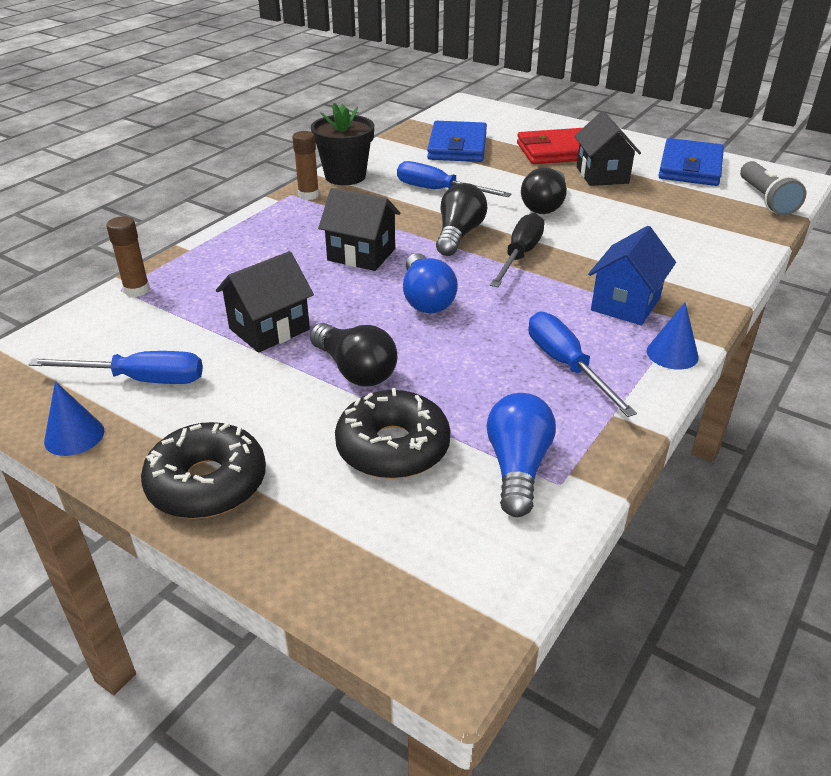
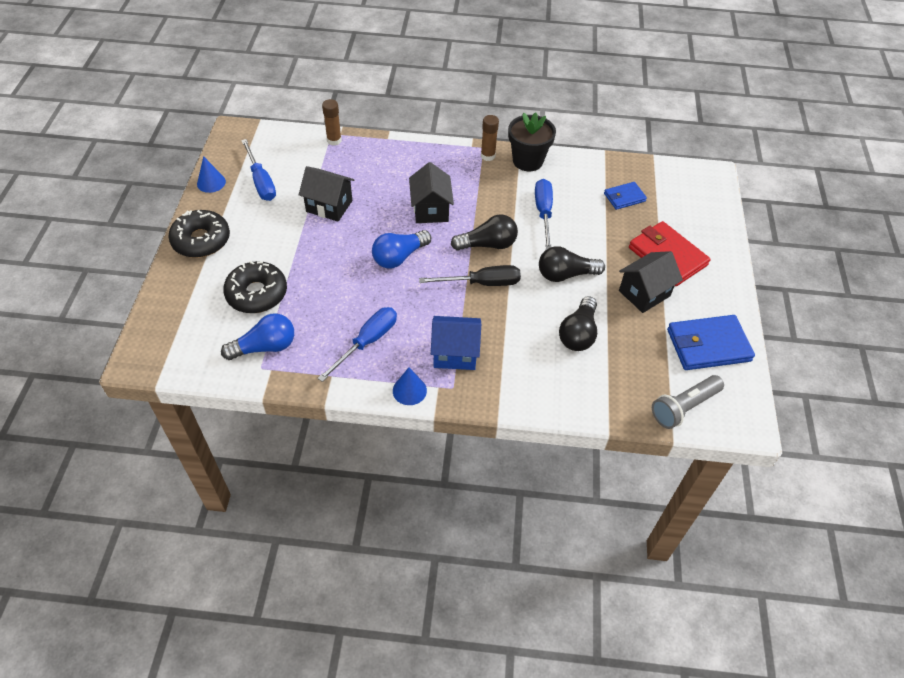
camera: 60 degrees right, 15 degrees up
black light bulb [310,323,397,386] -> black light bulb moved to [559,296,597,351]
blue wallet [427,121,487,162] -> blue wallet [604,182,647,210], size x0.56

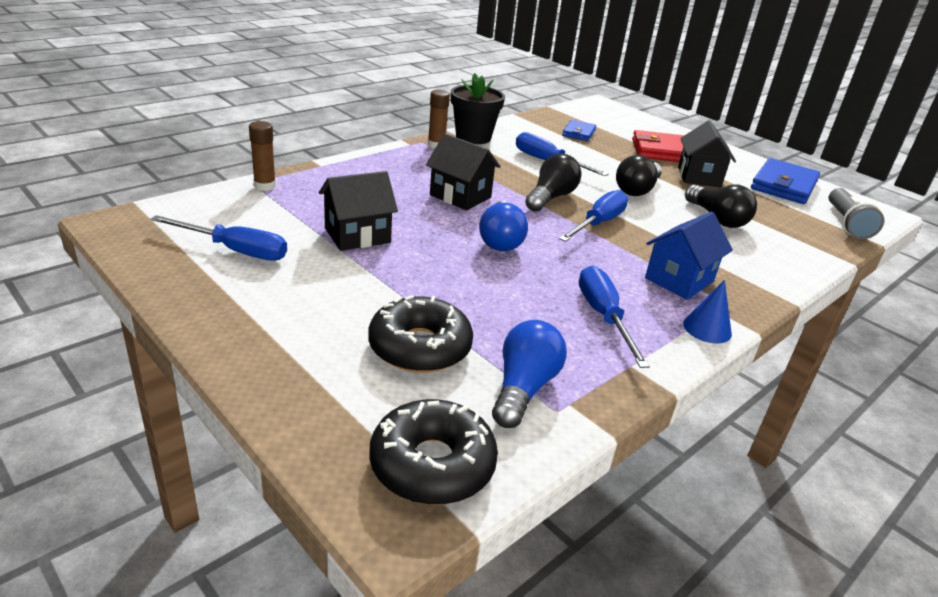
camera: 50 degrees left, 20 degrees down
black donut [168,210,230,258] -> black donut moved to [369,399,498,505]
blue cone [197,156,226,193] -> none
black screwdriver [419,265,521,286] -> blue screwdriver [559,190,628,242]

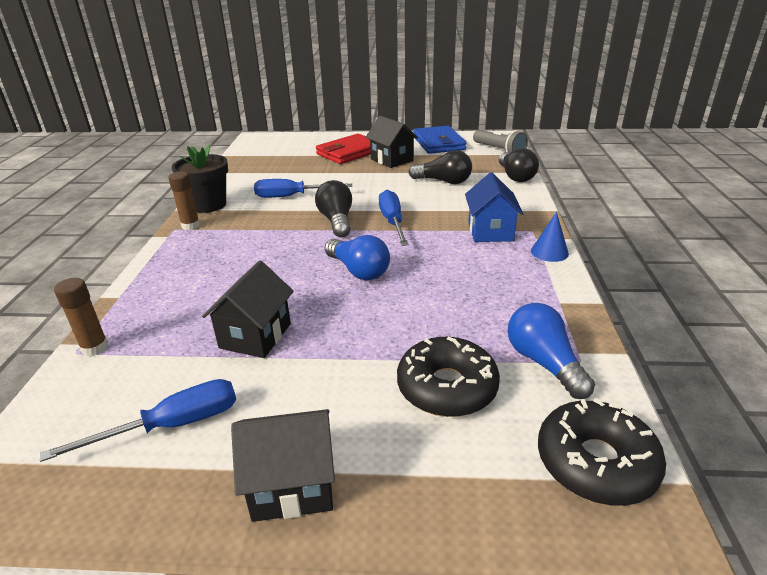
camera: 40 degrees left, 0 degrees up
black house [426,133,501,210] -> black house moved to [231,409,335,522]
blue wallet [562,120,596,141] -> none
blue screwdriver [579,265,650,368] -> none
black light bulb [616,155,662,196] -> black light bulb moved to [499,148,539,182]

